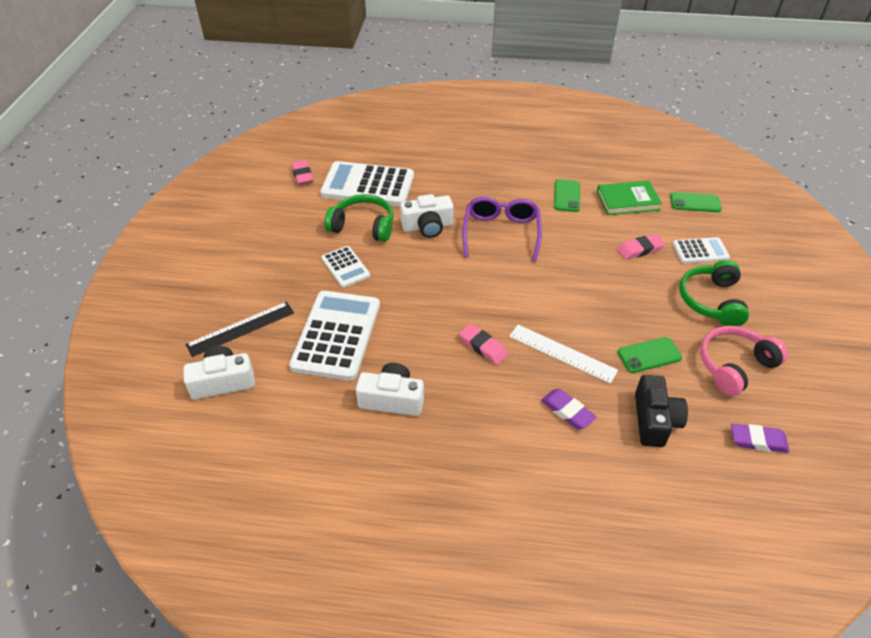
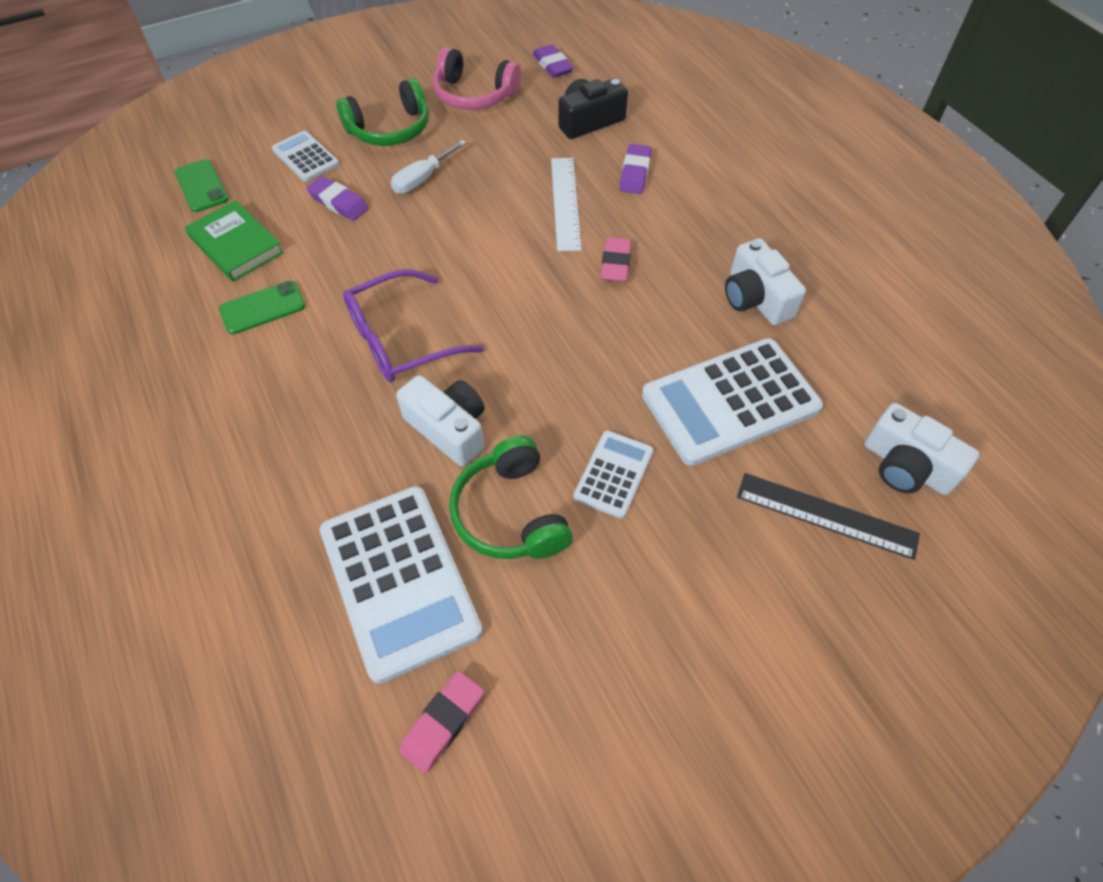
camera: 125 degrees left, 10 degrees up
pink eraser [617,234,665,260] -> purple eraser [307,176,369,221]
green phone [618,337,682,373] -> none
none -> white screwdriver [391,140,467,194]

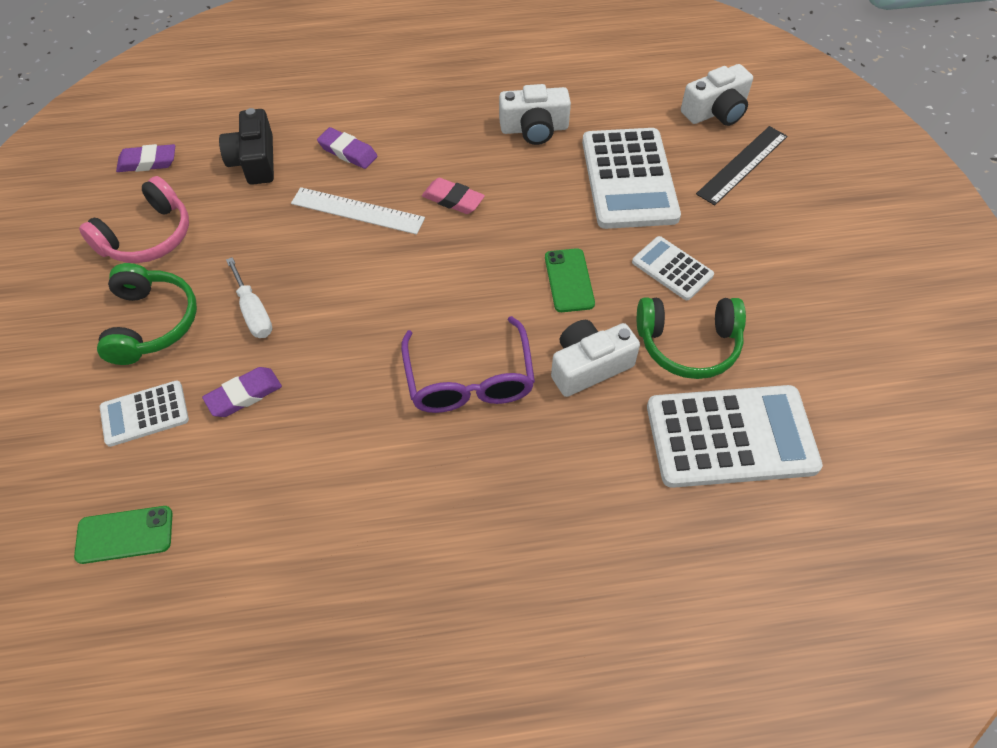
camera: 70 degrees left, 0 degrees up
green book [185,200,284,282] -> none
green phone [219,281,305,334] -> green phone moved to [545,248,595,312]
pink eraser [399,671,484,773] -> none

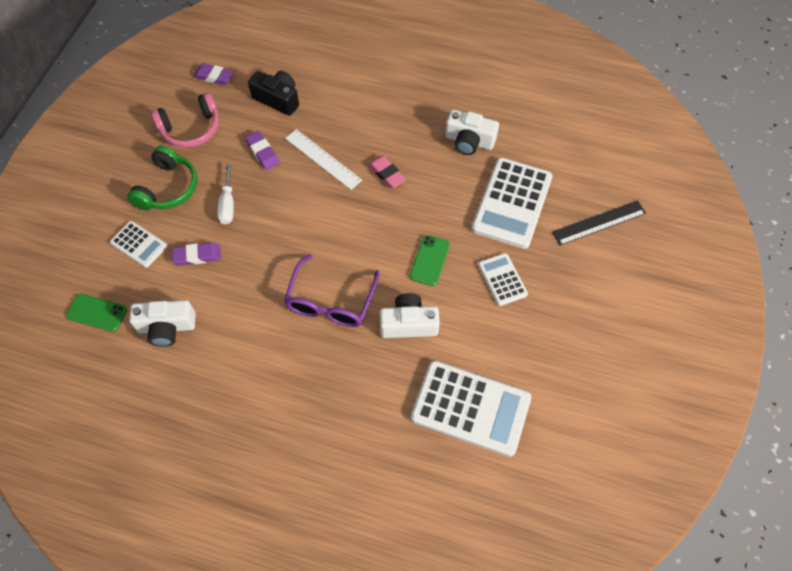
camera: 25 degrees right, 5 degrees up
white calculator [100,381,189,447] -> white calculator turned 150 degrees counterclockwise [110,221,167,268]
black camera [219,108,274,185] -> black camera turned 105 degrees clockwise [248,71,299,116]
purple eraser [317,127,377,169] -> purple eraser moved to [245,131,280,170]
green headphones [637,298,746,379] -> none
white camera [681,64,753,126] -> white camera moved to [129,300,196,347]

